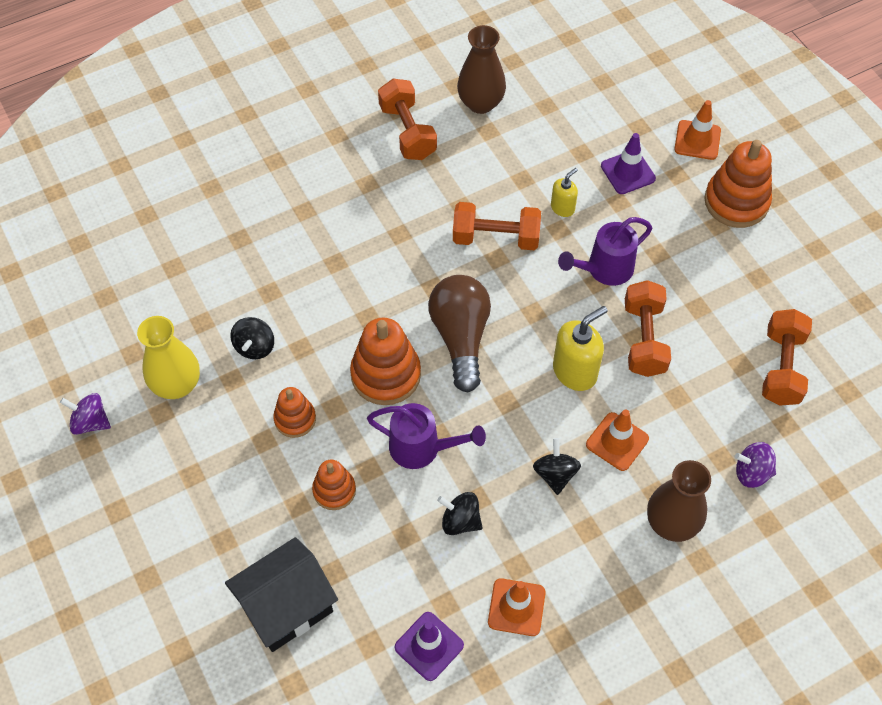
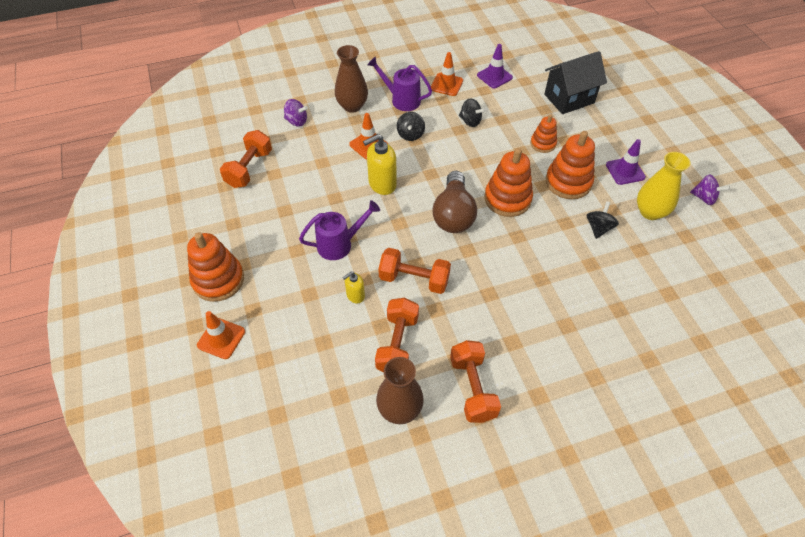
camera: 170 degrees left, 5 degrees down
orange stacking toy [273,387,316,438] -> orange stacking toy [546,131,595,199], size x1.70
purple watering can [367,403,486,469] -> purple watering can moved to [367,56,432,111]
purple traffic cone [601,133,656,194] -> purple traffic cone moved to [606,139,646,185]
orange dumbbell [625,280,671,377] -> orange dumbbell moved to [375,298,419,372]

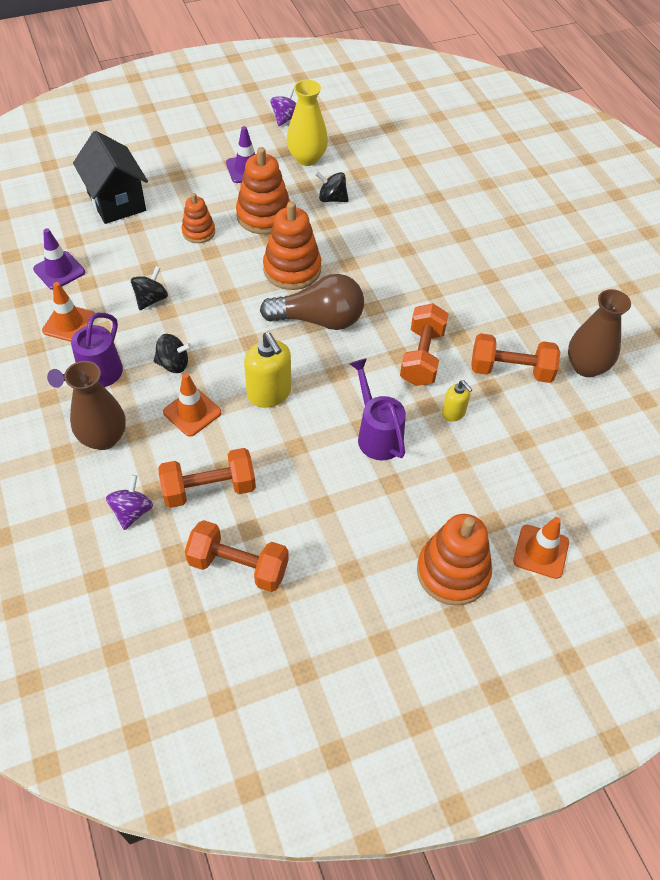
camera: 95 degrees left, 0 degrees up
orange dumbbell [450,340,501,423] -> orange dumbbell moved to [158,448,256,508]

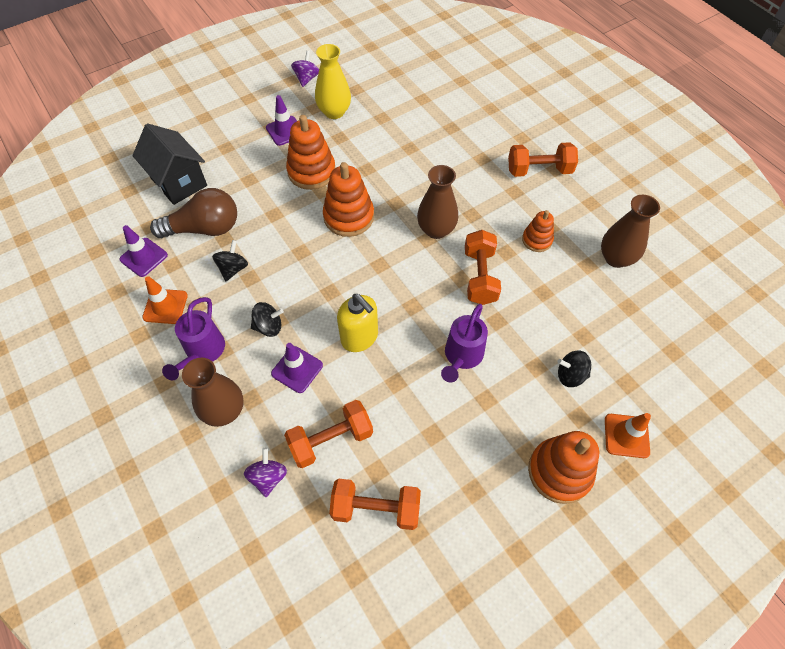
camera: 10 degrees left, 5 degrees up
orange traffic cone [163,373,221,437] -> purple traffic cone [271,343,323,393]
orange stacking toy [182,193,215,243] -> orange stacking toy moved to [522,210,554,252]
brown light bulb [260,274,364,330] -> brown light bulb moved to [150,188,237,238]
black spinning top [316,172,349,202] -> black spinning top moved to [557,351,591,387]
purple watering can [350,358,406,460] -> purple watering can turned 120 degrees counterclockwise [441,304,488,383]
yellow soap dispenser [442,380,473,422] -> none
orange dumbbell [471,333,560,383] -> orange dumbbell moved to [508,142,578,177]
none -> brown vase [417,165,458,239]

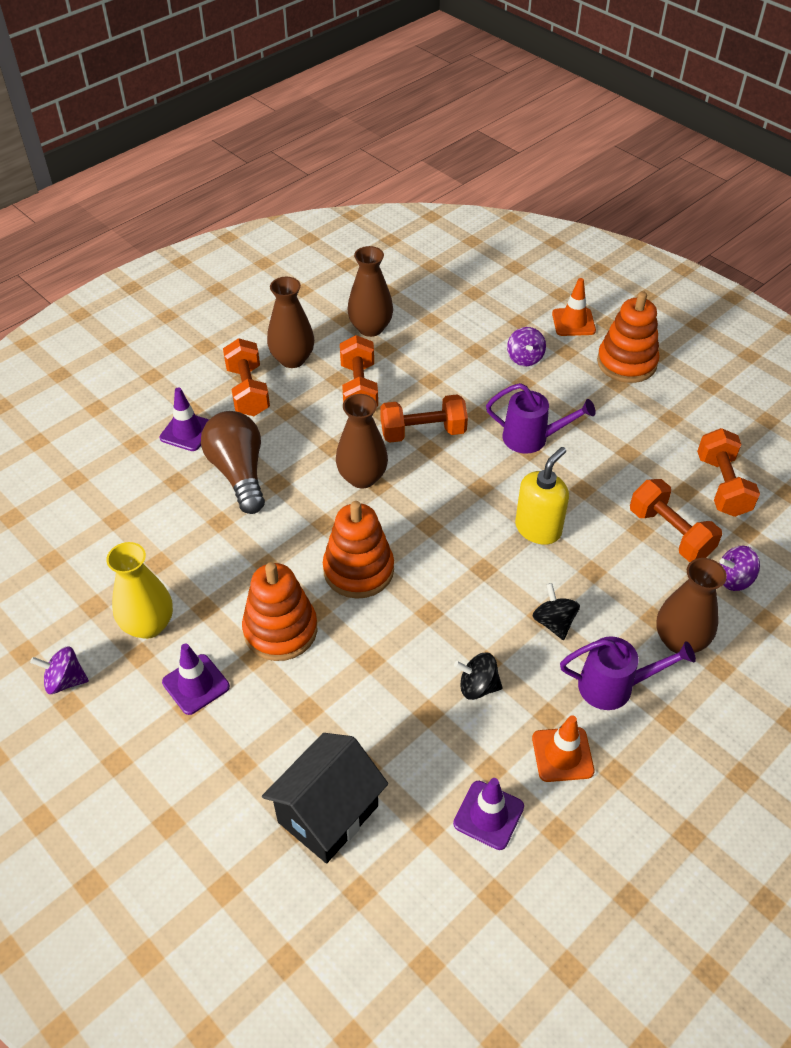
camera: 100 degrees left, 10 degrees down
brown light bulb [150,188,237,238] -> brown light bulb moved to [201,411,265,514]
purple traffic cone [271,343,323,393] -> purple traffic cone moved to [159,387,209,451]
orange stacking toy [522,210,554,252] -> orange dumbbell [340,335,378,406]
black spinning top [557,351,591,387] -> purple spinning top [507,327,546,366]
none -> brown vase [267,277,314,368]

